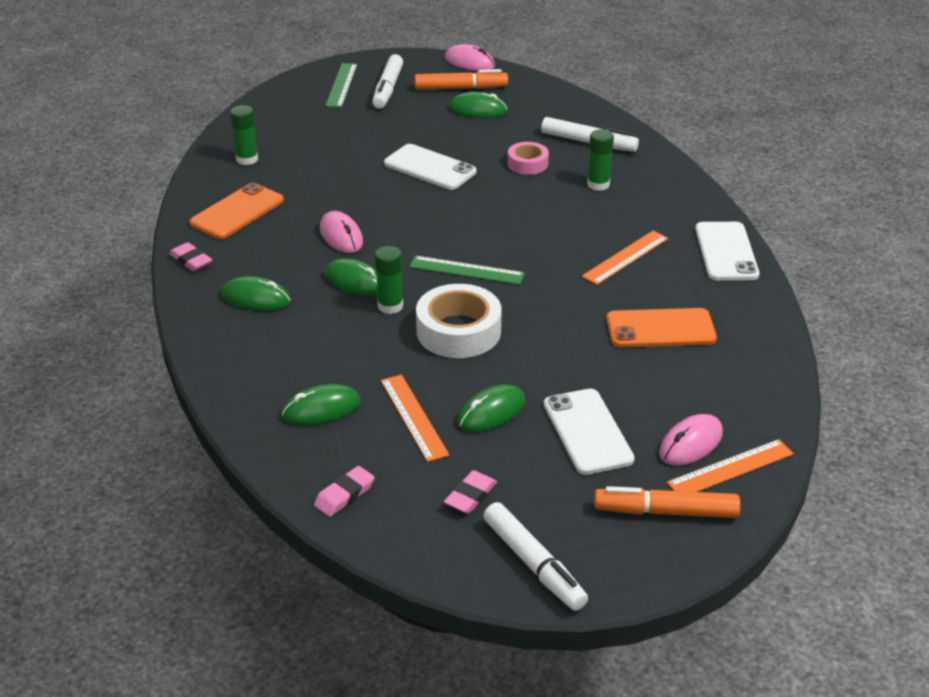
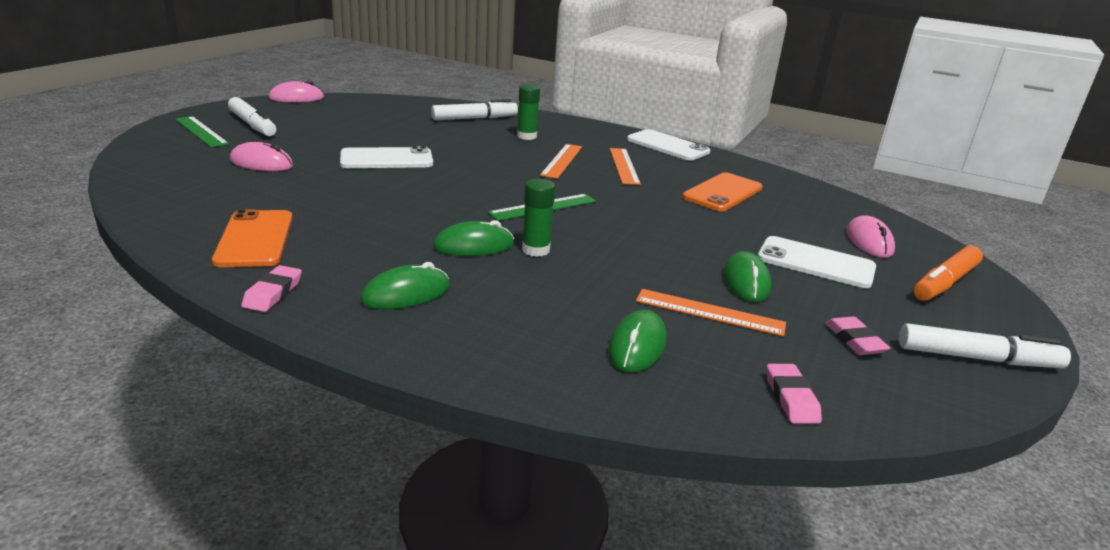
camera: 50 degrees left, 10 degrees down
pink eraser [169,242,212,272] -> pink eraser turned 75 degrees counterclockwise [241,265,302,312]
green glue stick [230,105,258,165] -> none
pink mouse [320,211,363,253] -> pink mouse moved to [230,142,293,171]
orange marker [415,69,508,90] -> none
white tape [416,284,502,358] -> none
green mouse [449,92,507,118] -> none
pink tape [508,142,549,175] -> none
orange ruler [667,439,794,492] -> orange ruler moved to [540,144,582,179]

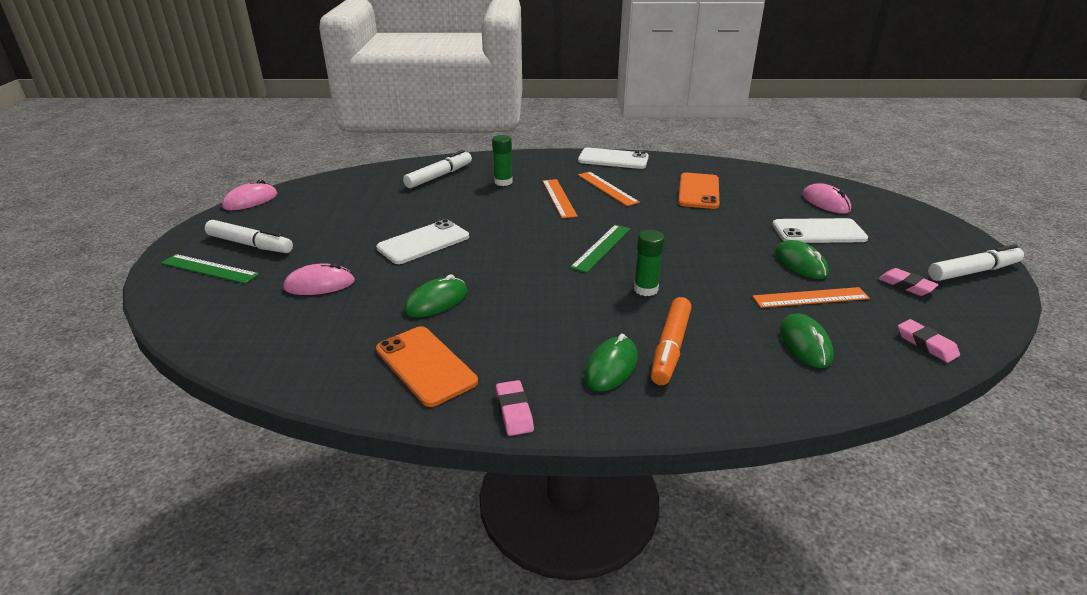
camera: 25 degrees left, 5 degrees up
green mouse [433,220,514,256] -> green mouse moved to [404,274,467,317]
orange marker [914,246,983,301] -> orange marker moved to [651,297,692,385]

